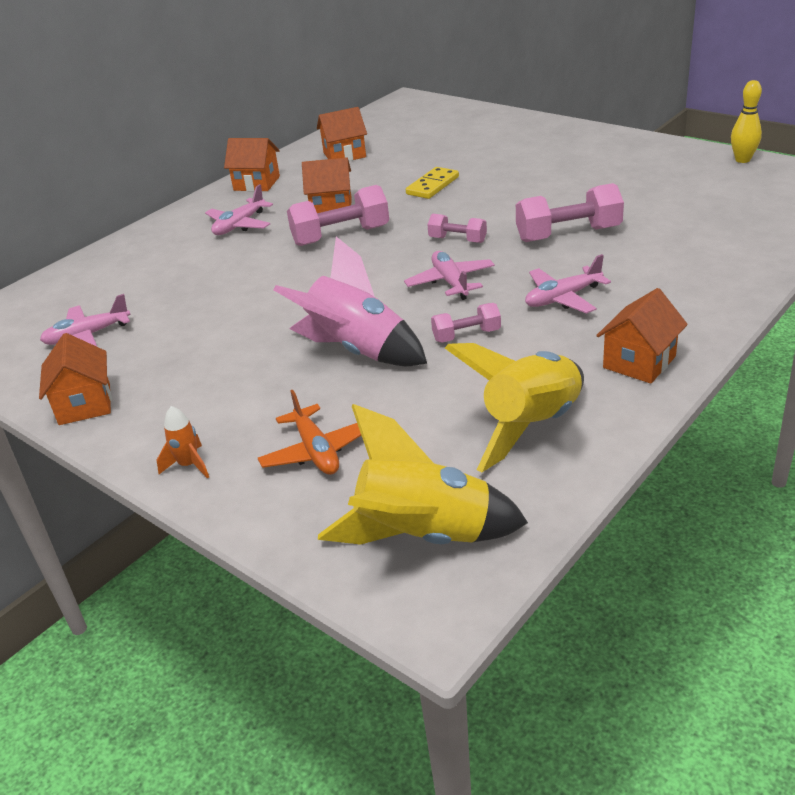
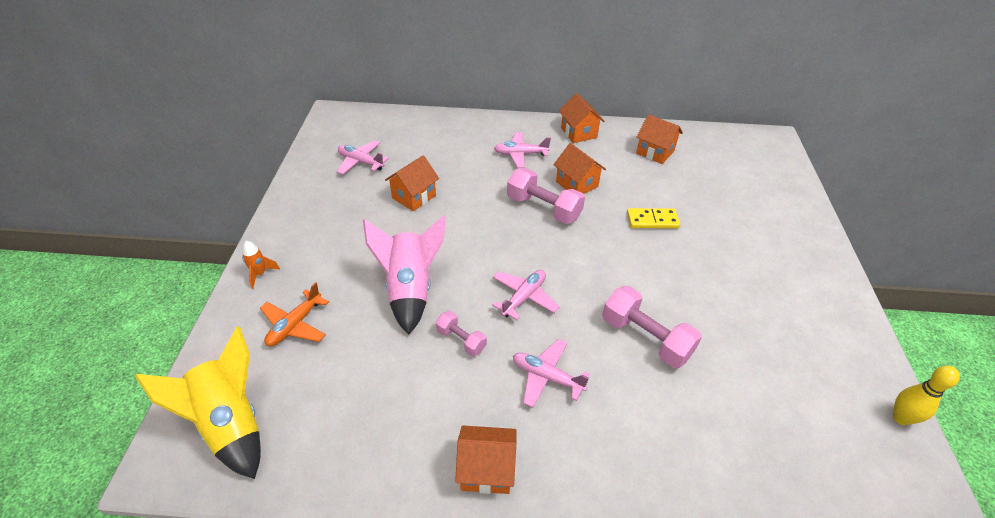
camera: 50 degrees right, 10 degrees up
orange house [39,333,112,425] -> orange house moved to [385,155,439,211]
pink dumbbell [427,214,487,243] -> none
yellow rocket [445,343,584,472] -> none

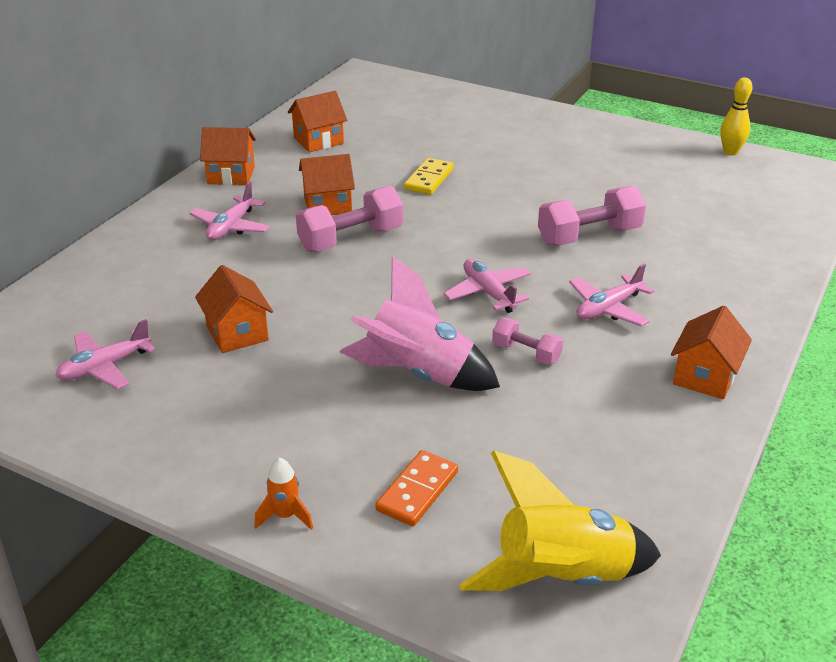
camera: 65 degrees left, 10 degrees down
orange plane [260,282,329,346] -> orange domino [375,450,458,526]
pink dumbbell [436,311,487,356] -> pink dumbbell turned 60 degrees clockwise [492,318,563,365]

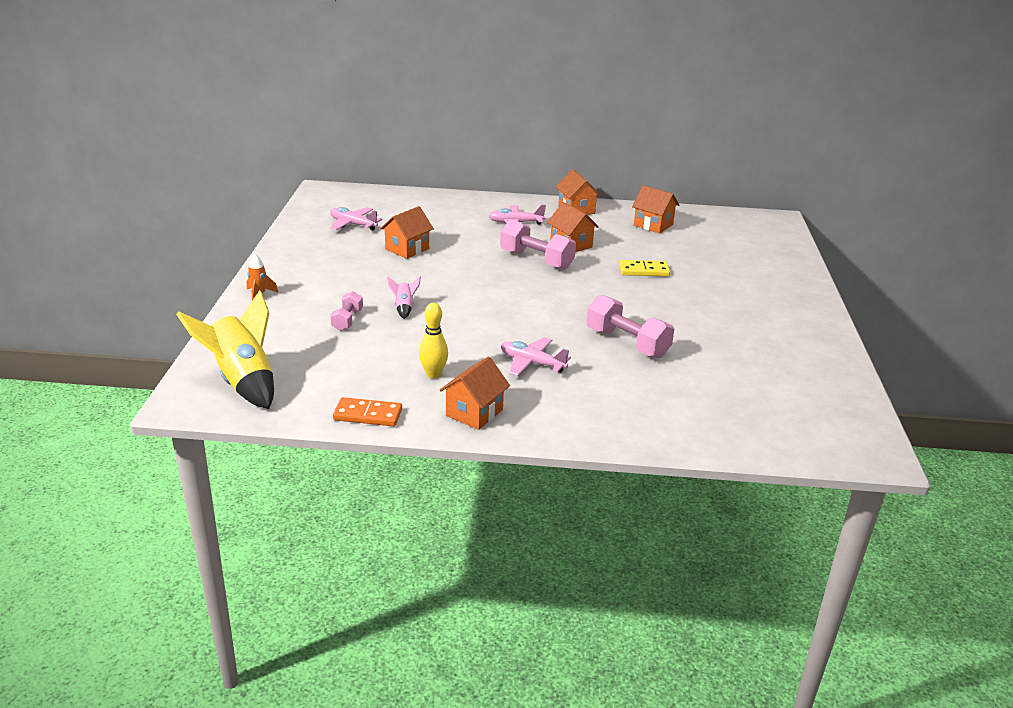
camera: 65 degrees right, 5 degrees down
pink rocket [340,256,500,391] -> pink rocket [387,276,421,319], size x0.44
orange domino [375,450,458,526] -> orange domino moved to [333,397,402,426]
pink plane [444,259,531,313] -> none
pink dumbbell [492,318,563,365] -> pink dumbbell moved to [330,291,363,331]
orange house [671,306,752,399] -> orange house turned 60 degrees counterclockwise [440,357,510,430]
yellow bowling pin [720,77,753,156] -> yellow bowling pin moved to [419,303,448,379]

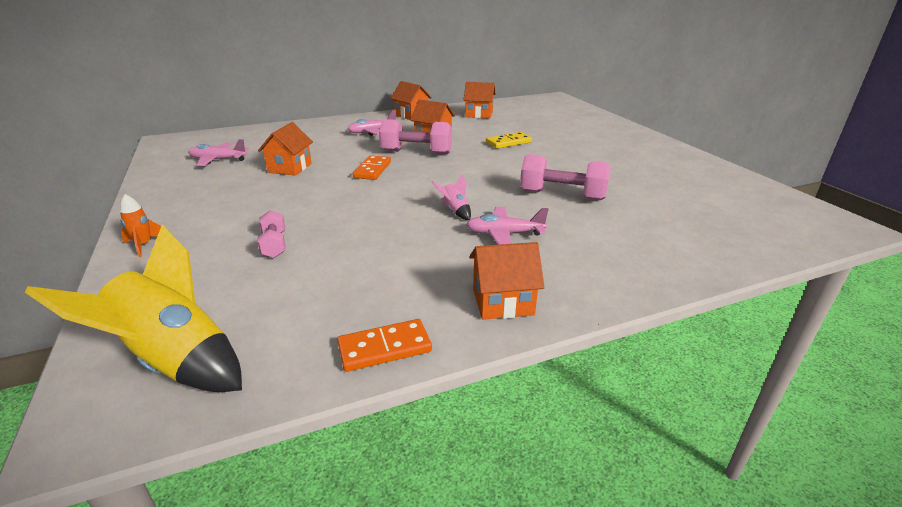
camera: 25 degrees left, 0 degrees up
pink rocket [387,276,421,319] -> pink rocket moved to [432,174,471,220]
yellow bowling pin [419,303,448,379] -> none
orange house [440,357,510,430] -> orange house turned 75 degrees clockwise [469,242,545,320]
none -> orange domino [353,155,391,180]

